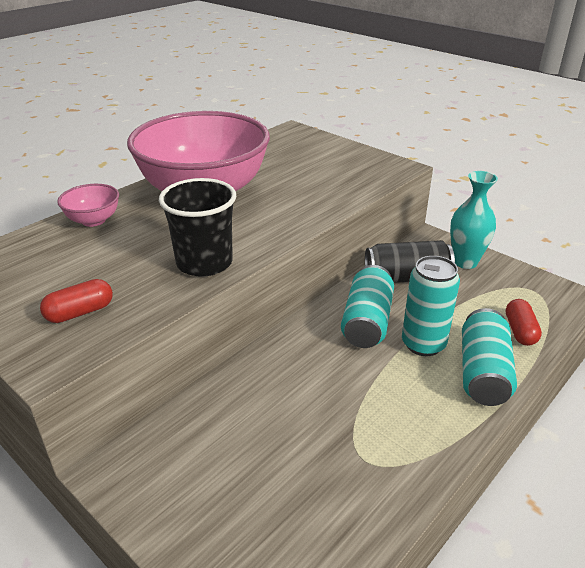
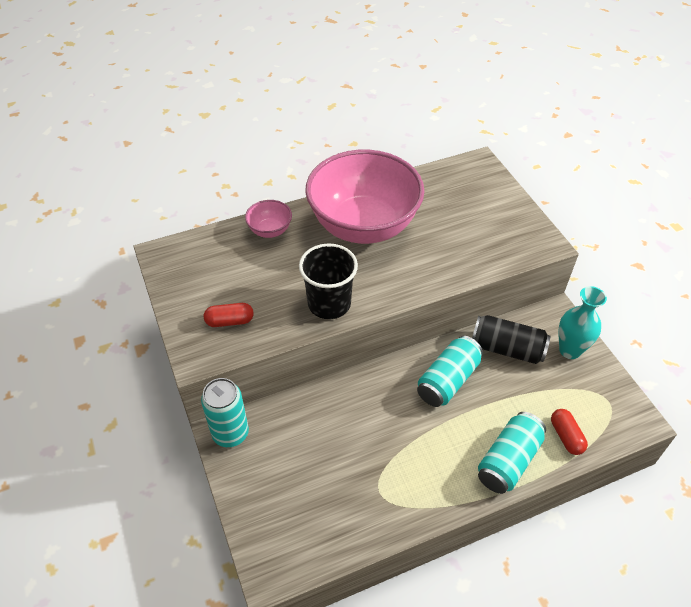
camera: 25 degrees right, 15 degrees up
turquoise can [402,256,460,356] -> turquoise can moved to [201,378,249,447]
red capsule [506,299,542,346] -> red capsule turned 45 degrees counterclockwise [551,409,588,455]

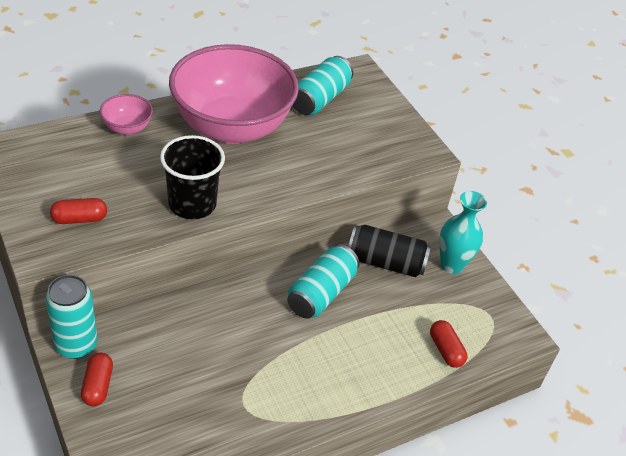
camera: 10 degrees left, 5 degrees down
turquoise can [478,412,546,494] -> turquoise can moved to [292,56,353,115]
none -> red capsule [81,353,113,406]

